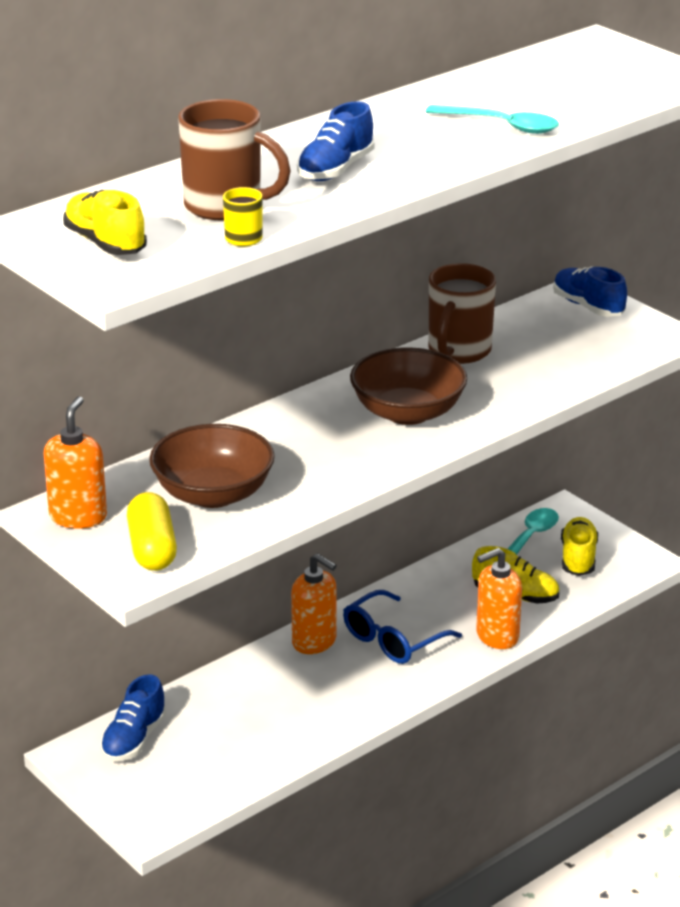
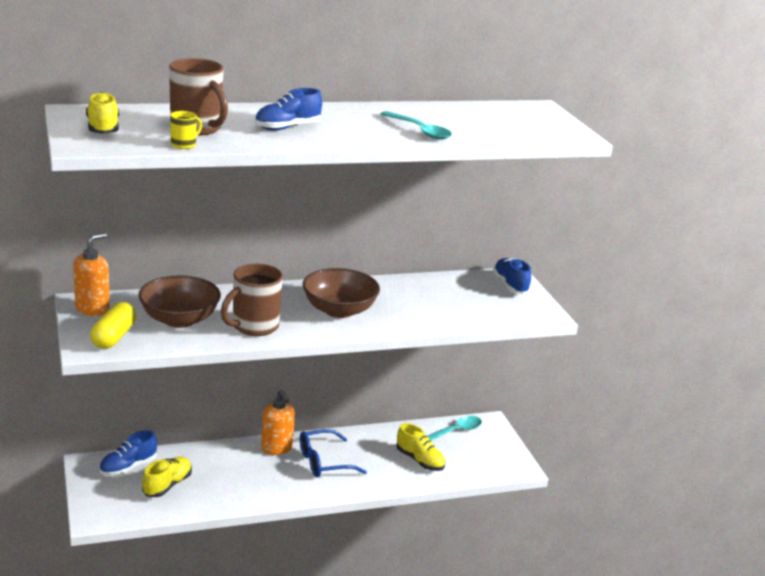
camera: 20 degrees right, 5 degrees down
brown mug [429,263,496,364] -> brown mug moved to [221,264,283,336]
orange soap dispenser [476,548,522,649] -> none
yellow shoe [561,517,598,576] -> yellow shoe moved to [142,457,192,497]

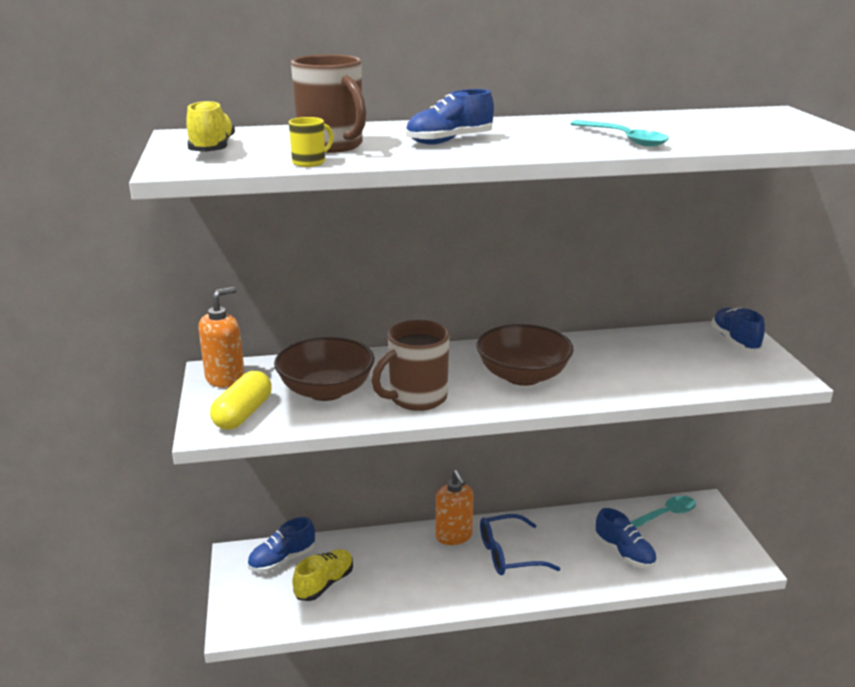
camera: 10 degrees right, 0 degrees up
yellow shoe [396,423,445,471] -> blue shoe [595,508,656,568]

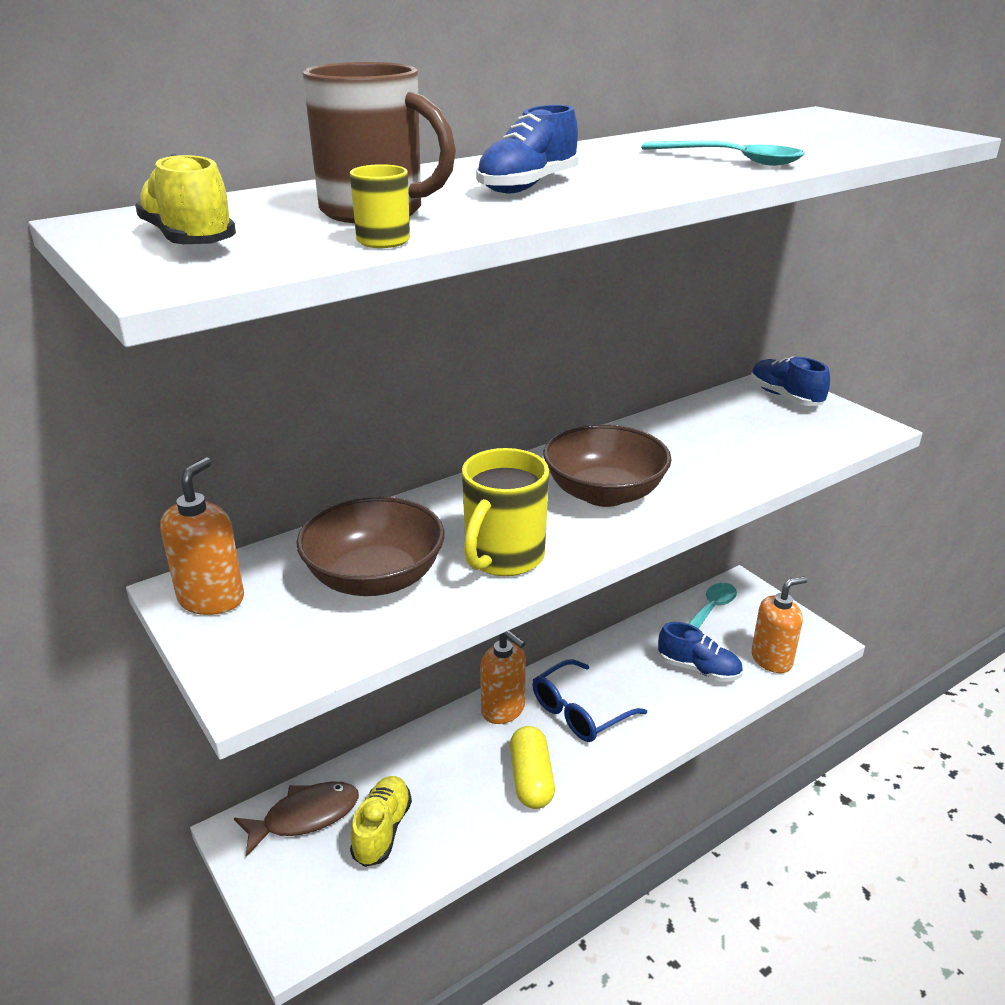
camera: 25 degrees left, 5 degrees up
yellow capsule [210,371,272,430] -> yellow capsule moved to [510,726,555,809]
blue shoe [248,517,315,573] -> brown fish [234,781,359,857]
brown mug [372,320,449,411] -> yellow mug [462,448,549,576]
none -> orange soap dispenser [751,576,808,673]

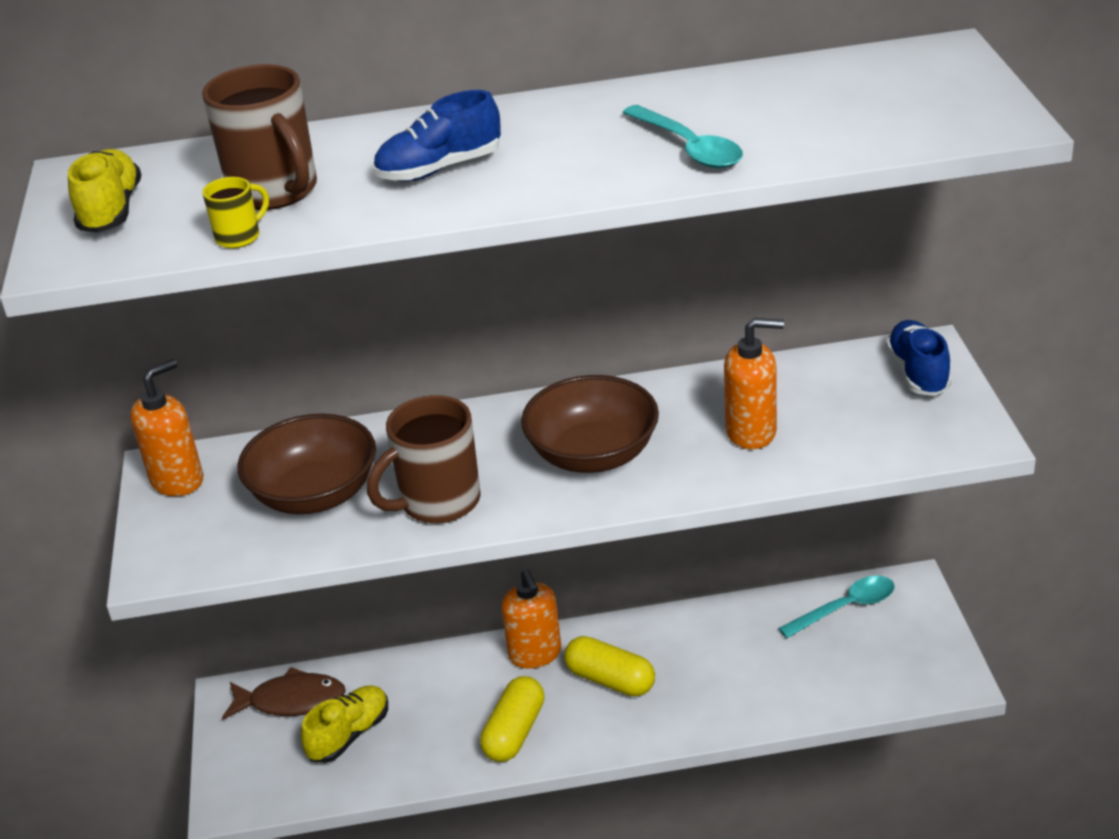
camera: 30 degrees right, 5 degrees up
yellow mug [462,448,549,576] -> brown mug [367,395,481,523]
blue glasses [533,659,647,742] -> yellow capsule [564,636,655,697]
blue shoe [658,622,743,682] -> none
orange soap dispenser [751,576,808,673] -> orange soap dispenser moved to [724,318,784,449]

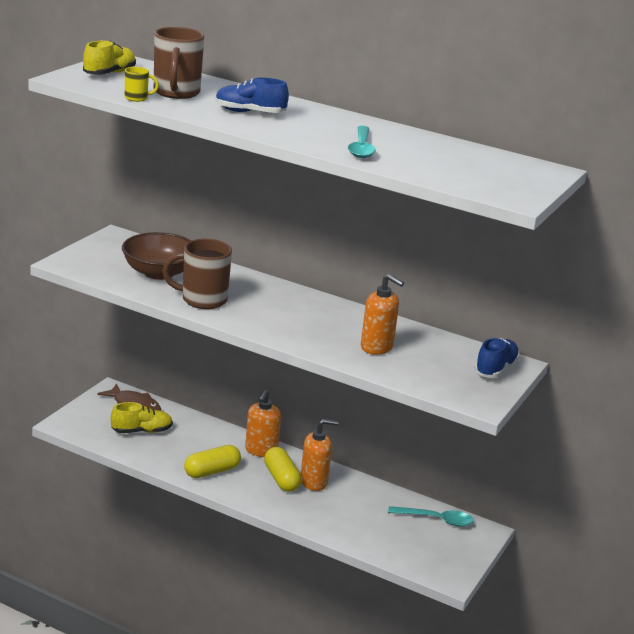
camera: 30 degrees right, 10 degrees down
orange soap dispenser [130,359,203,496] -> orange soap dispenser moved to [301,419,339,491]
brown bowl [521,375,659,473] -> none

